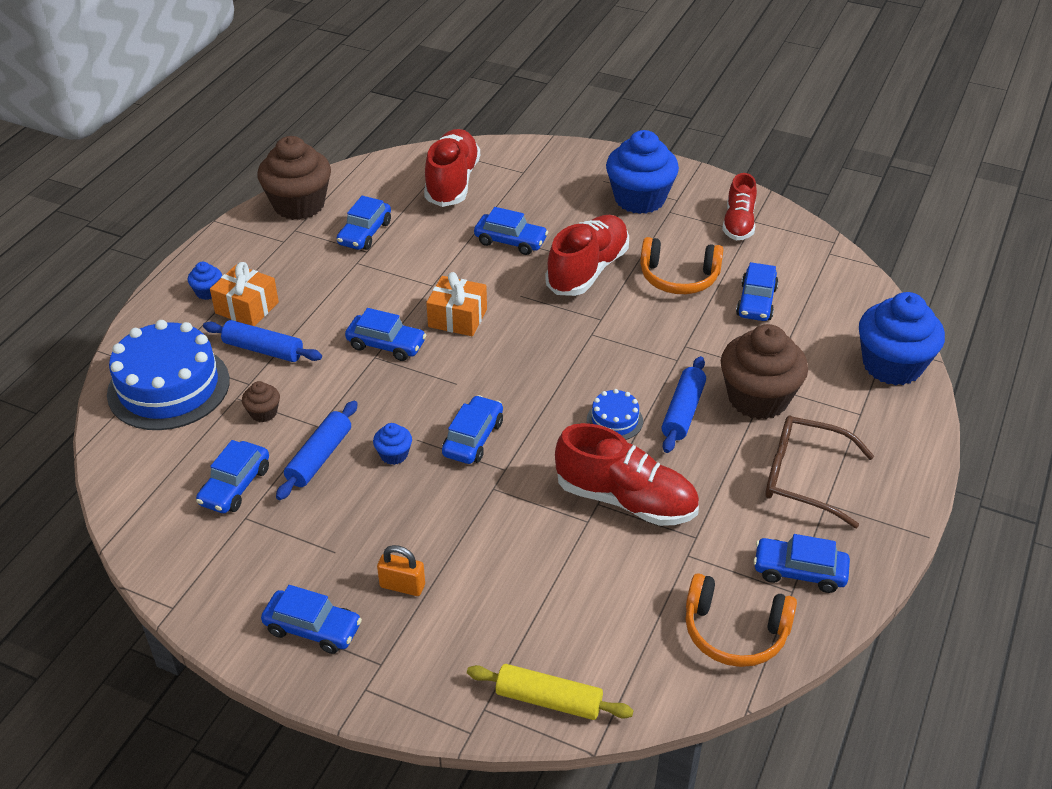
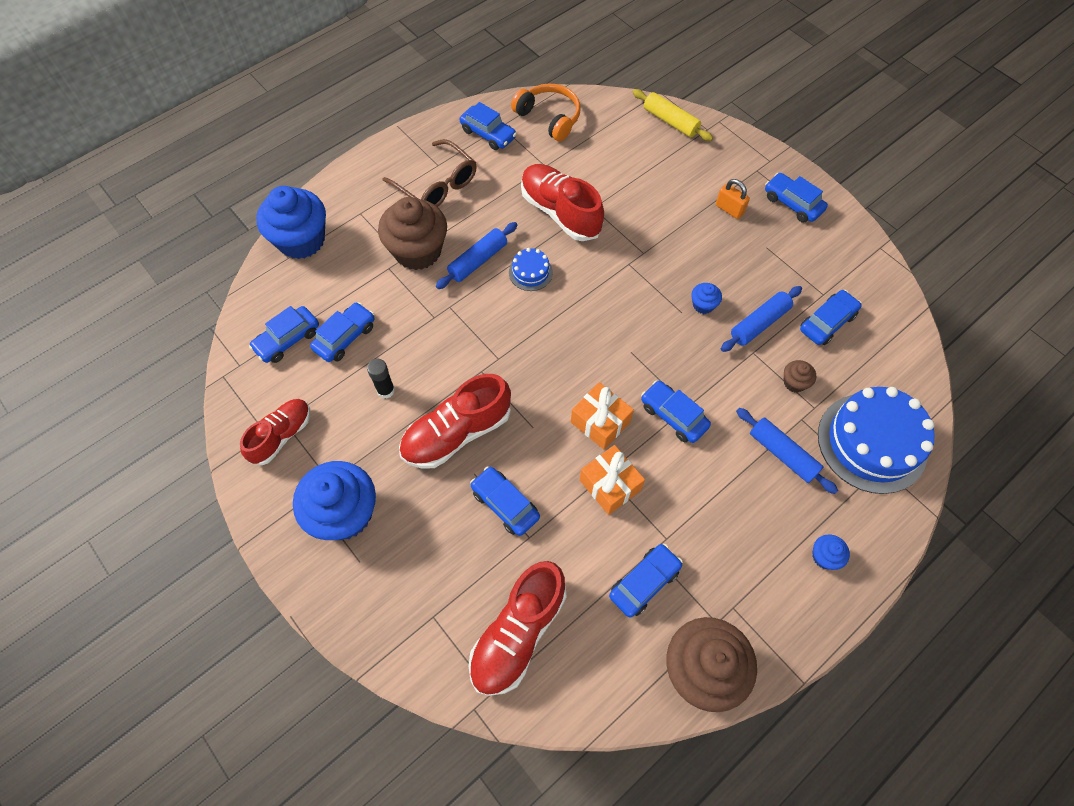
camera: 155 degrees left, 20 degrees up
orange gift [210,262,279,326] -> orange gift moved to [580,445,645,515]
blue car [442,395,503,464] -> blue car moved to [249,306,319,363]
orange headphones [640,237,723,294] -> black glue stick [367,358,395,399]

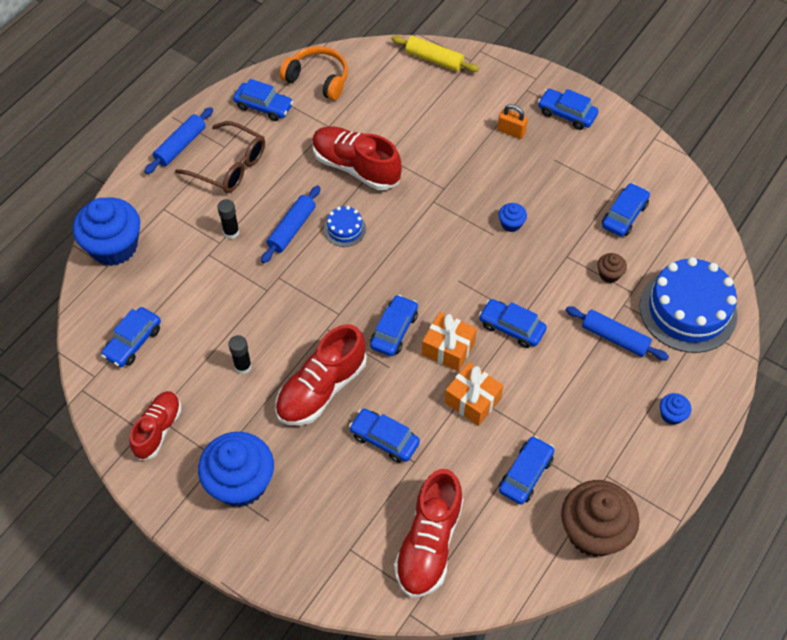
camera: 15 degrees left, 5 degrees down
blue car [310,302,375,362] -> blue car moved to [370,295,418,356]
brown cupcake [378,197,447,270] -> black glue stick [217,199,239,239]
blue rolling pin [721,286,802,352] -> blue rolling pin moved to [144,107,213,174]

